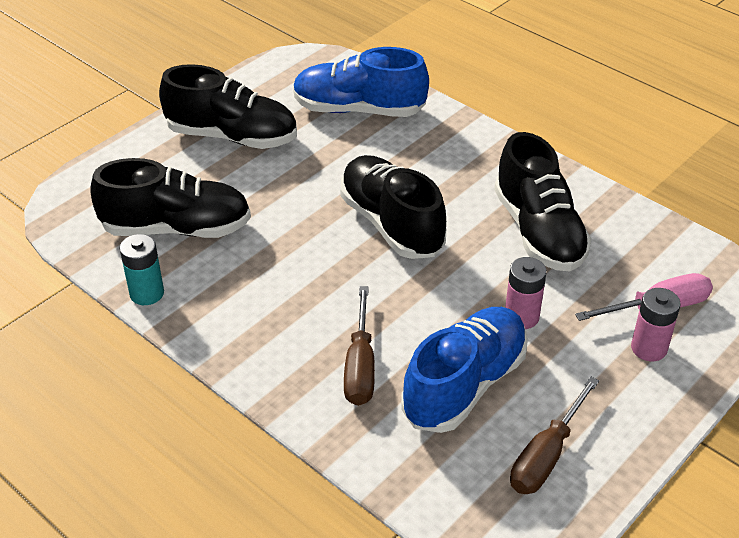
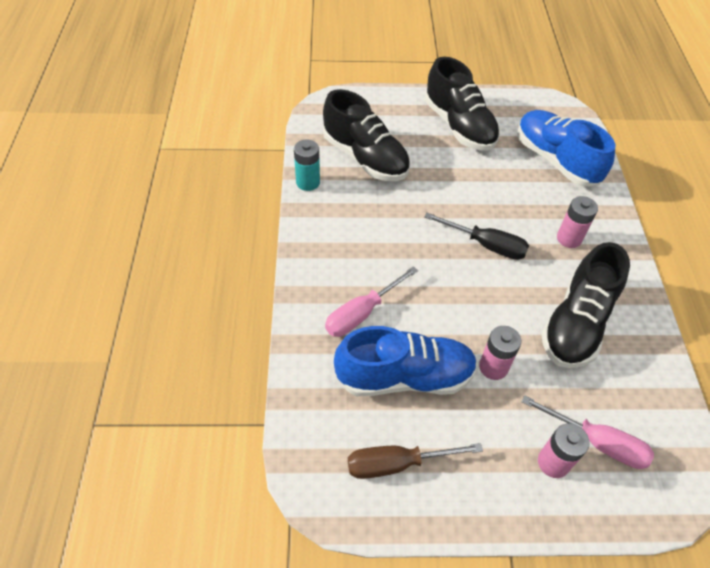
camera: 45 degrees right, 10 degrees up
black shoe [340,155,446,259] -> black screwdriver [424,213,529,260]
brown screwdriver [344,286,375,406] -> pink screwdriver [325,266,418,337]
none -> pink battery [557,196,598,248]

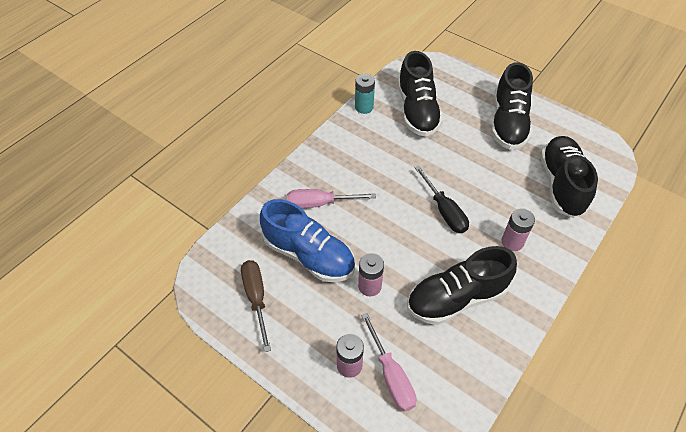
camera: 40 degrees right, 0 degrees up
brown screwdriver [348,443,483,479] -> brown screwdriver turned 45 degrees clockwise [241,260,271,352]
blue shoe [517,110,616,187] -> black shoe [540,136,598,218]

